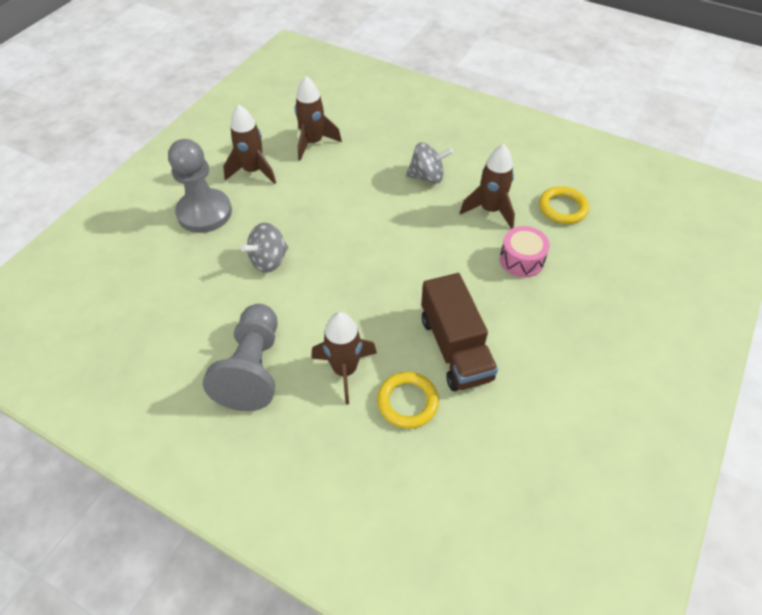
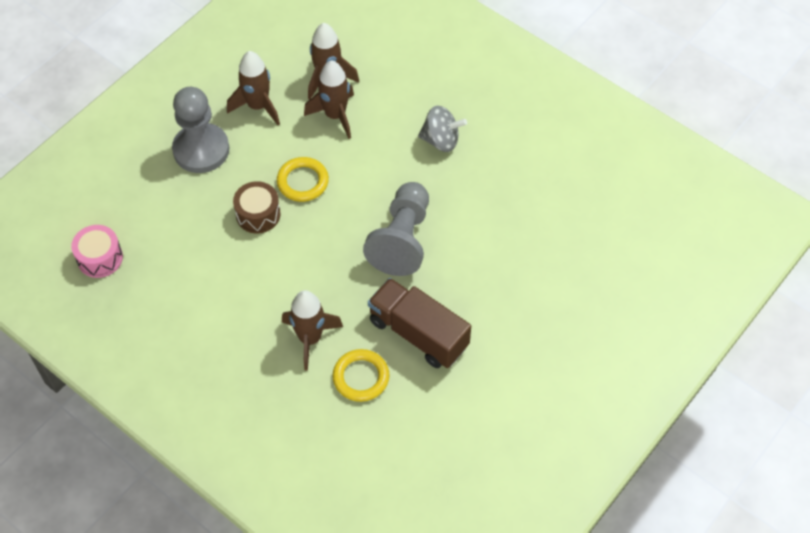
camera: 10 degrees right, 5 degrees up
grey pawn [203,304,278,411] -> grey pawn moved to [363,182,429,276]
grey spinning top [241,223,288,273] -> brown drum [233,181,281,234]
brown truck [421,273,498,391] -> brown truck turned 135 degrees clockwise [368,278,471,368]
brown rocket [460,144,515,229] -> brown rocket moved to [304,60,354,139]
pink drum [500,226,550,278] -> pink drum moved to [71,225,123,278]
yellow ring [539,186,589,224] -> yellow ring moved to [277,157,329,202]

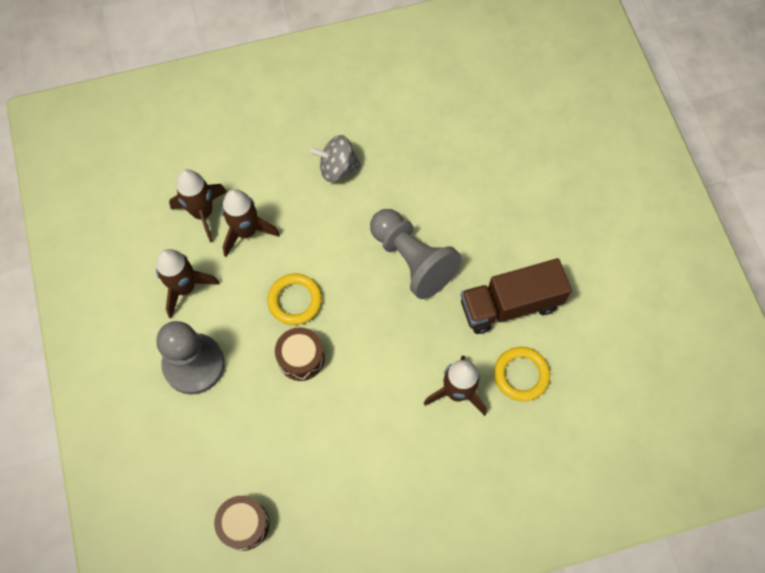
camera: 55 degrees left, 10 degrees up
pink drum [71,225,123,278] -> brown drum [214,496,269,551]
grey spinning top [418,106,467,152] -> grey spinning top turned 135 degrees counterclockwise [310,135,361,182]

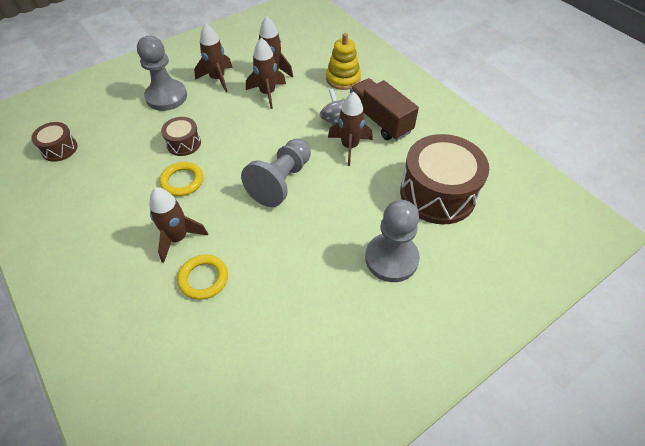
camera: 70 degrees right, 15 degrees down
yellow ring [267,274,322,325] -> yellow ring moved to [160,162,203,196]
brown truck [460,258,572,334] -> brown truck moved to [350,78,419,140]
none -> yellow stacking toy [326,33,361,90]
none -> brown rocket [328,92,373,166]
none -> grey pawn [365,200,420,282]
none -> brown drum [400,134,489,224]

